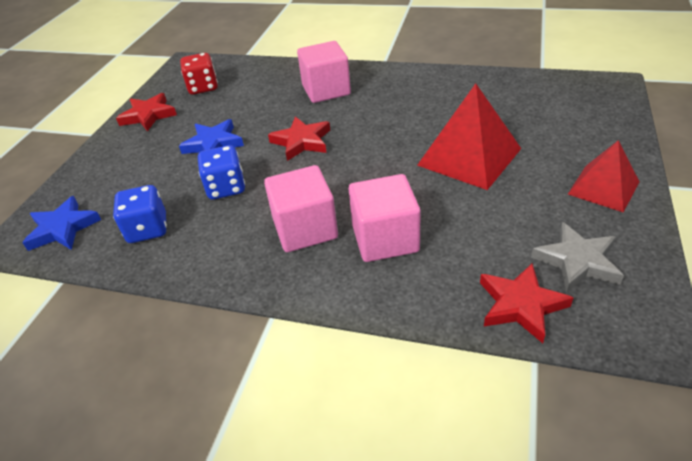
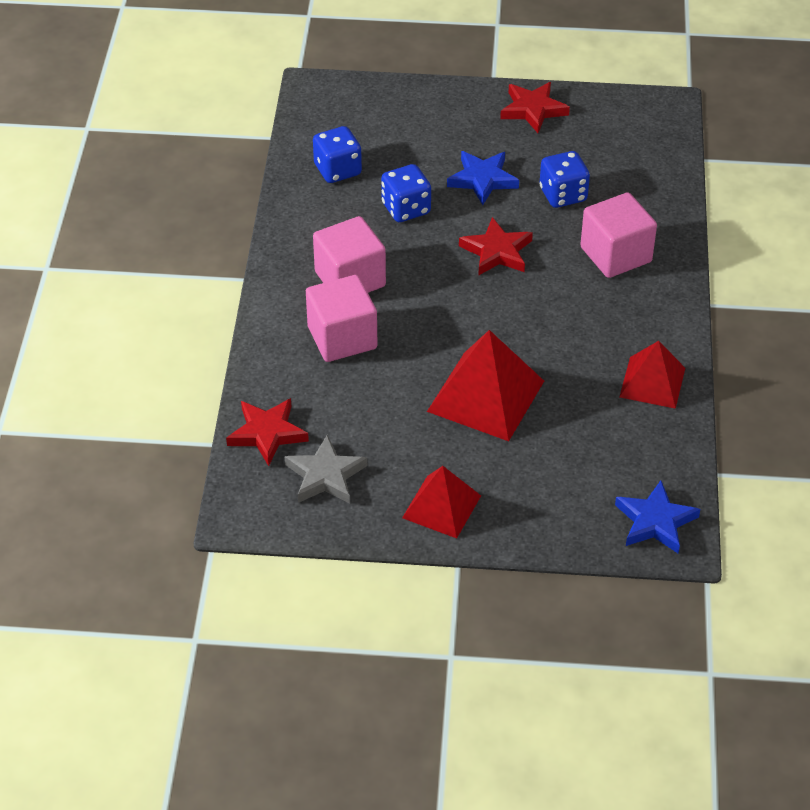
camera: 75 degrees right, 5 degrees up
blue star [23,196,101,251] -> blue star moved to [615,481,700,554]
red dice [180,53,218,95] -> none
none -> blue dice [540,151,590,208]
none -> red pyramid [619,341,685,409]

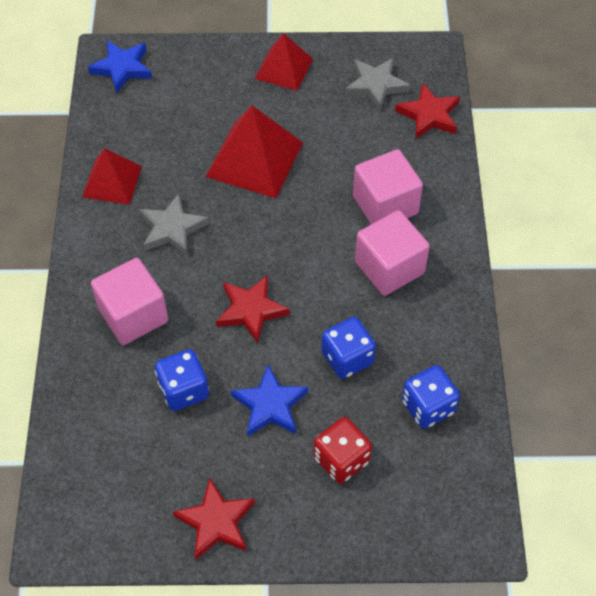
camera: 175 degrees right, 10 degrees up
none -> grey star [139,193,209,256]
none -> red dice [314,417,372,484]

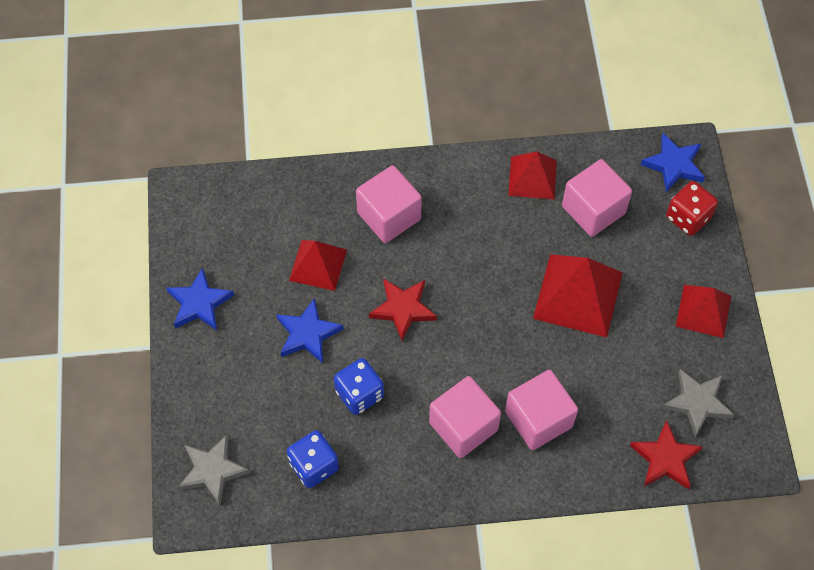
camera: 85 degrees right, 5 degrees up
grey star [139,193,209,256] -> grey star moved to [178,434,250,505]
blue dice [155,349,209,411] -> red pyramid [289,240,347,291]
red star [173,478,255,560] -> blue star [166,267,234,330]
red dice [314,417,372,484] -> red dice moved to [666,181,718,236]
none -> pink cube [562,159,632,237]

